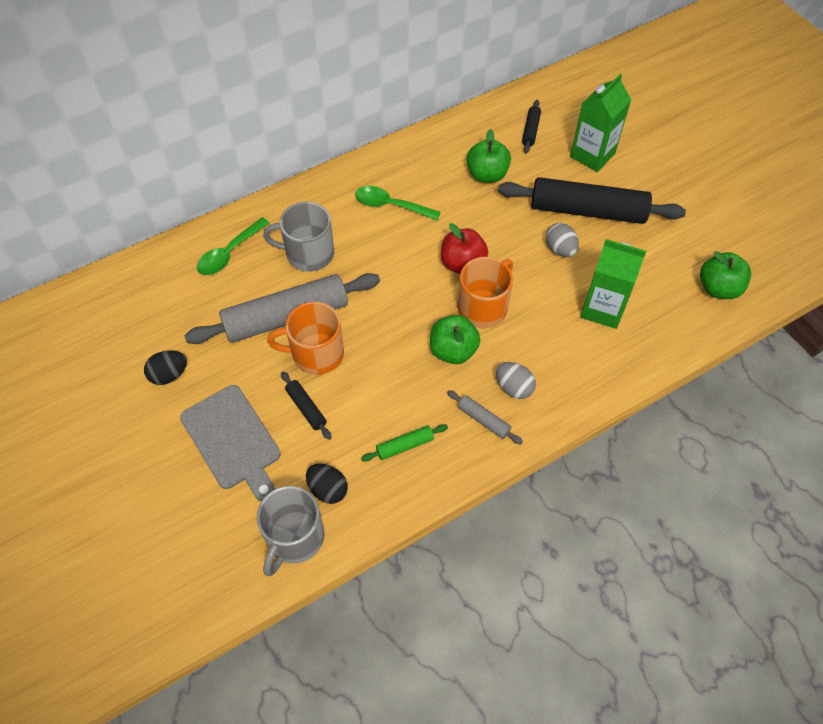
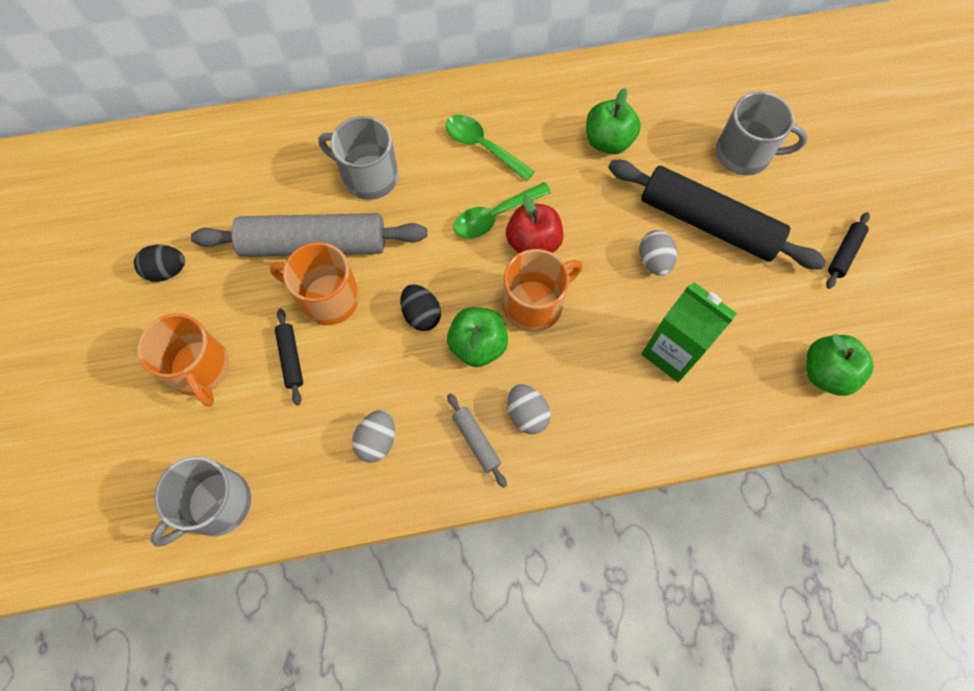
camera: 20 degrees right, 10 degrees up
grey cutting board [180,385,281,502] -> orange mug [137,313,229,406]
green spoon [197,217,270,275] -> green spoon moved to [453,182,551,239]
black egg [306,463,348,504] -> black egg moved to [400,284,441,331]
green rolling pin [361,424,448,462] -> grey egg [352,410,395,463]
black rolling pin [522,100,541,154] -> black rolling pin moved to [826,212,870,289]
green carton [570,74,631,172] -> grey mug [716,92,808,176]

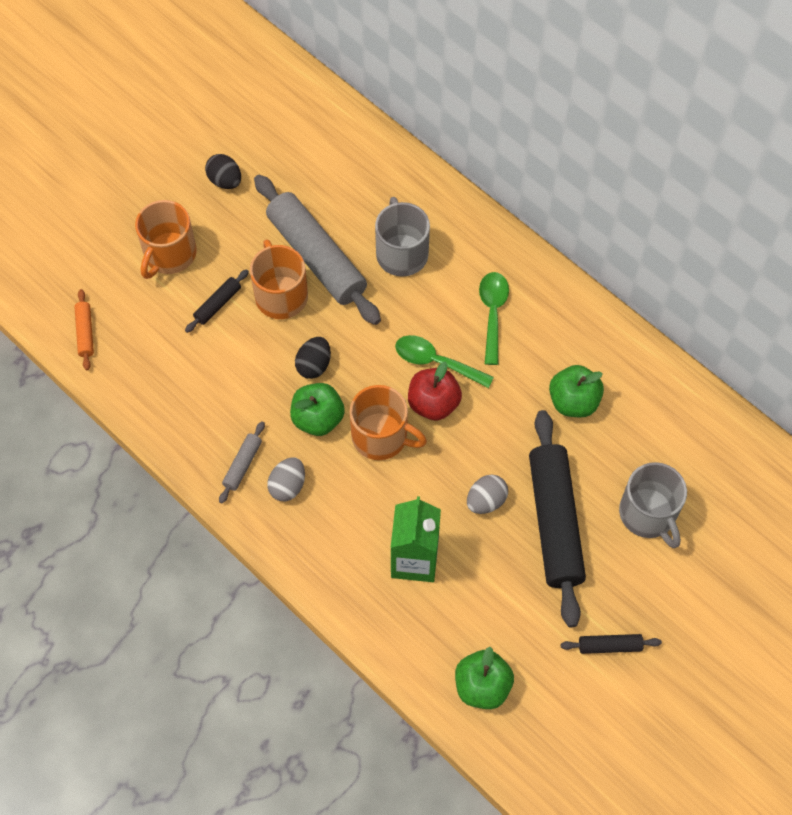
camera: 55 degrees right, 5 degrees down
grey mug [151,456,251,547] -> orange rolling pin [74,289,94,370]
grey egg [352,410,395,463] -> none

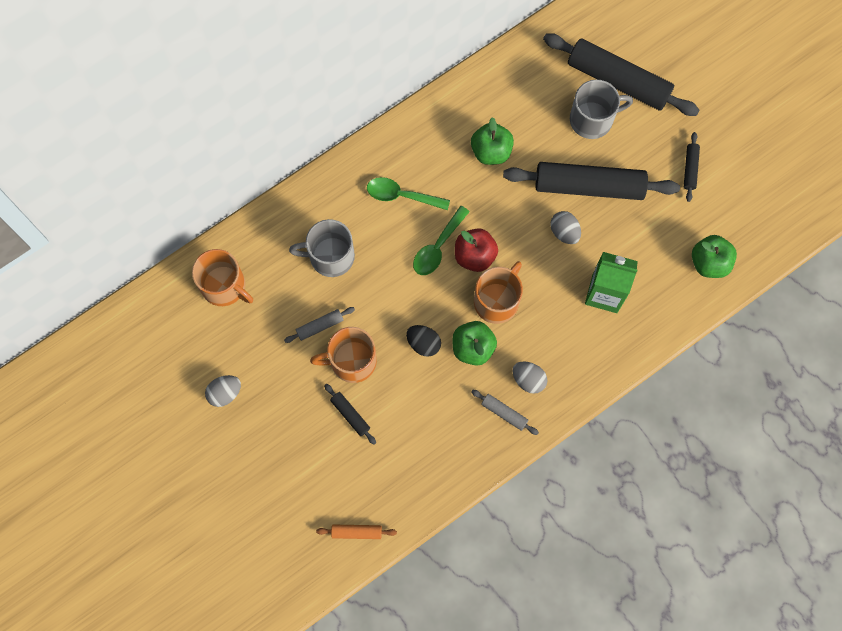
camera: 80 degrees left, 10 degrees up
orange mug [135,200,197,279] -> orange mug moved to [192,249,253,306]
black egg [205,154,241,189] -> grey egg [205,375,241,407]
grey rolling pin [254,175,381,325] -> grey rolling pin [284,307,355,343], size x0.43
none -> black rolling pin [543,33,699,116]

